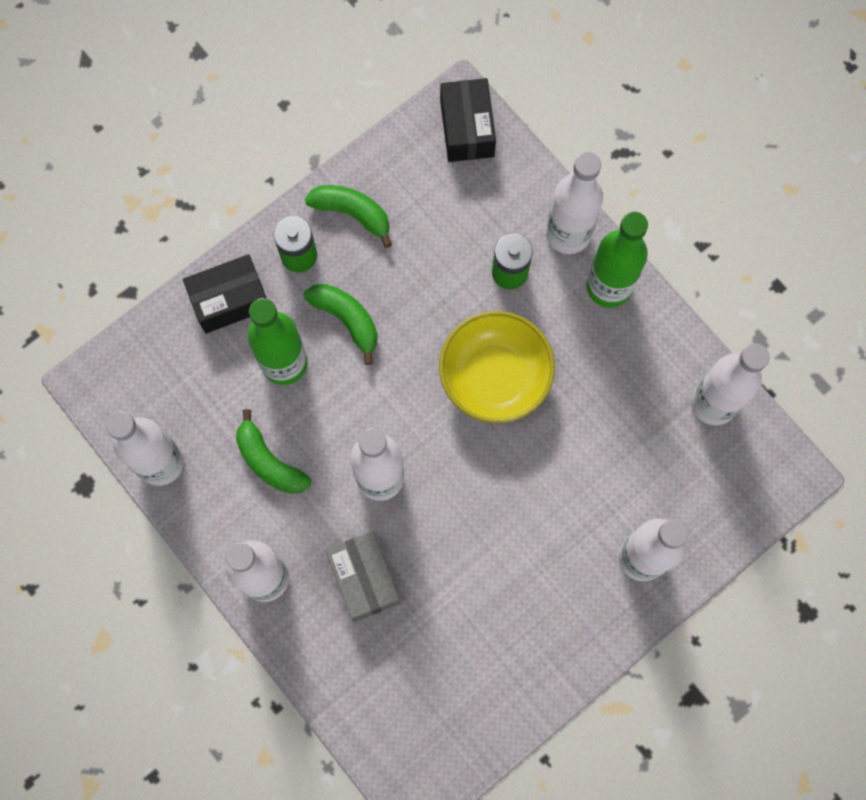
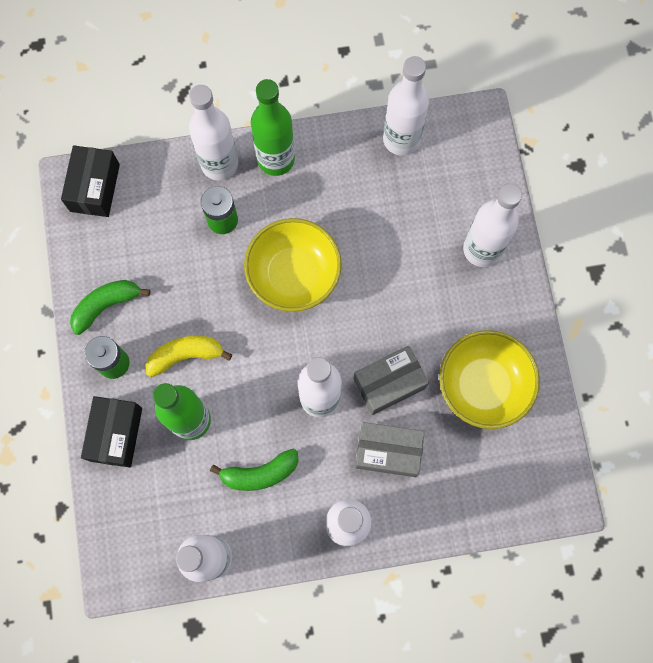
camera: 60 degrees left, 0 degrees up
green banana [304,283,378,365] -> yellow banana [145,336,232,377]
black box [440,78,496,162] -> black box turned 75 degrees clockwise [61,145,120,217]
none -> grey box [354,346,429,415]
none -> yellow bowl [439,330,540,429]

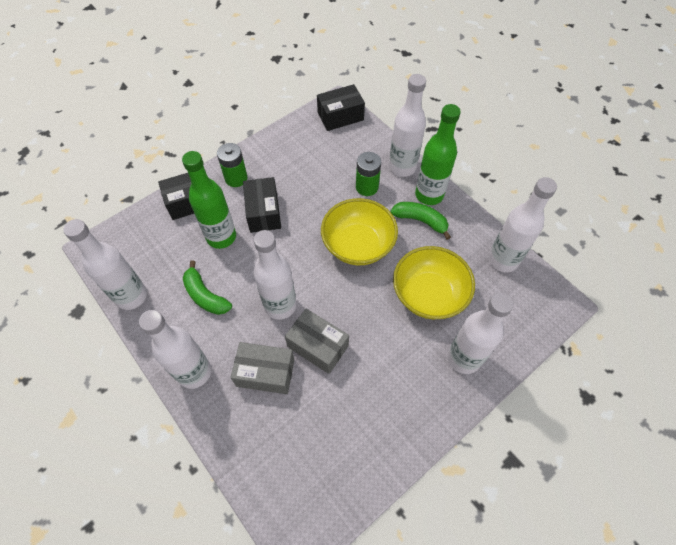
camera: 60 degrees right, 15 degrees down
green banana [70,280,150,335] -> green banana moved to [390,202,451,240]
yellow banana [145,336,232,377] -> black box [243,177,281,233]
grey box [355,422,425,477] -> grey box turned 60 degrees counterclockwise [230,342,294,394]
yellow bowl [439,330,540,429] -> yellow bowl moved to [393,246,475,319]

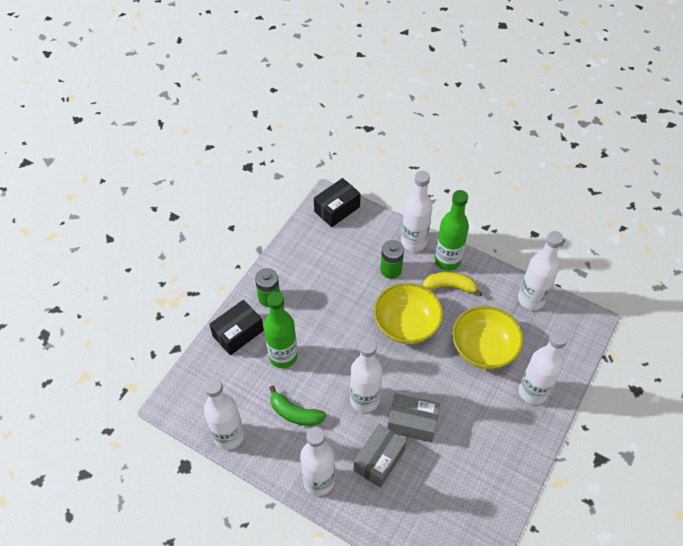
camera: 20 degrees left, 5 degrees down
grey box [230,342,294,394] -> grey box turned 45 degrees counterclockwise [353,423,407,488]
black box [243,177,281,233] -> none
green banana [390,202,451,240] -> yellow banana [423,272,483,297]

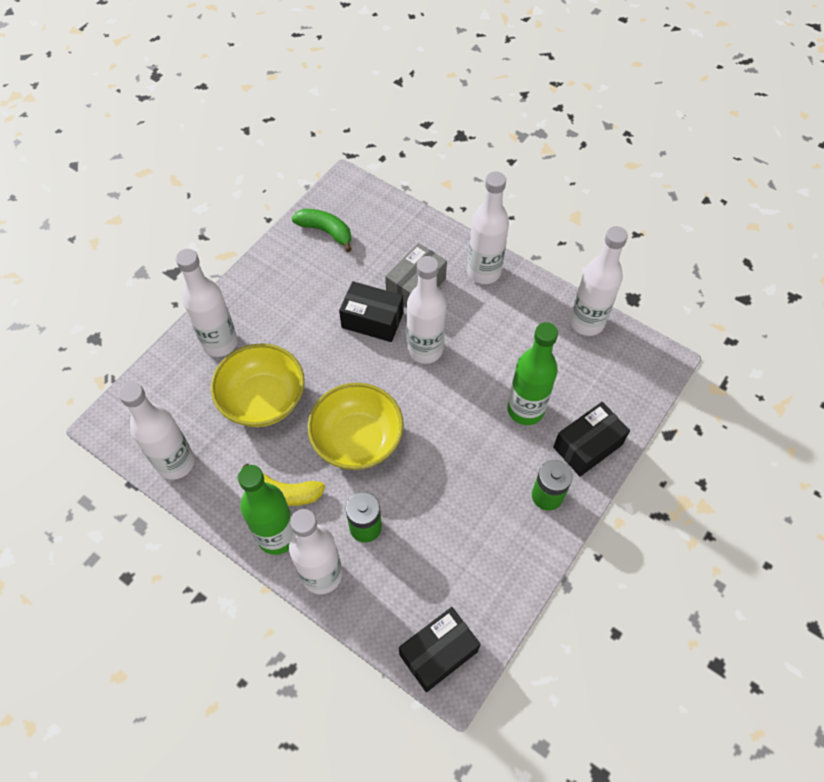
camera: 175 degrees left, 5 degrees up
green banana [269,386,326,426] -> green banana moved to [292,209,352,252]
grey box [388,393,440,443] -> black box [339,281,404,342]

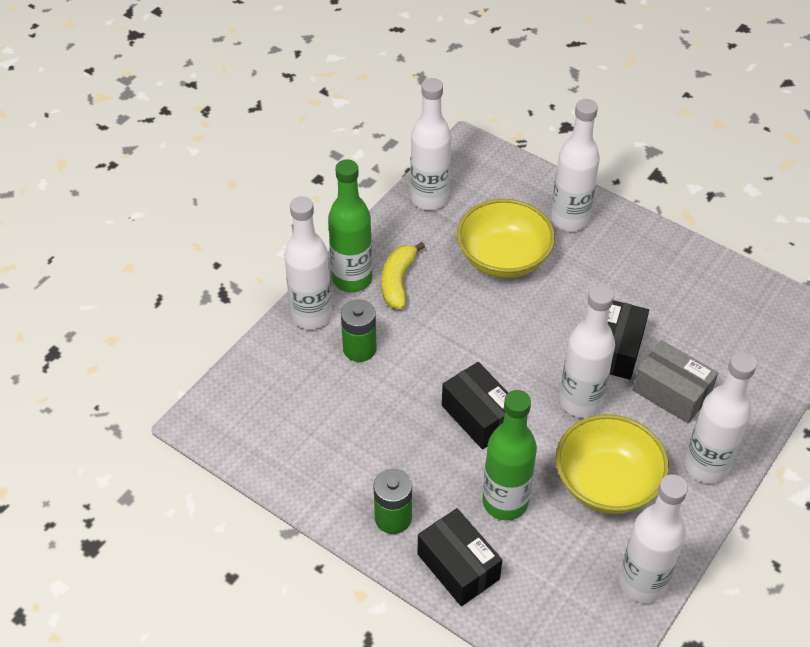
camera: 90 degrees right, 10 degrees down
green banana [292,209,352,252] -> none
yellow bowl [308,383,404,470] -> yellow bowl moved to [556,414,669,514]
black box [399,607,481,692] -> black box moved to [442,362,508,449]

